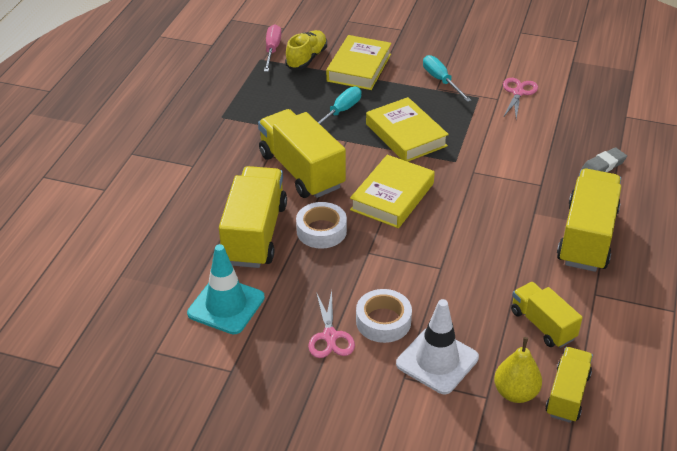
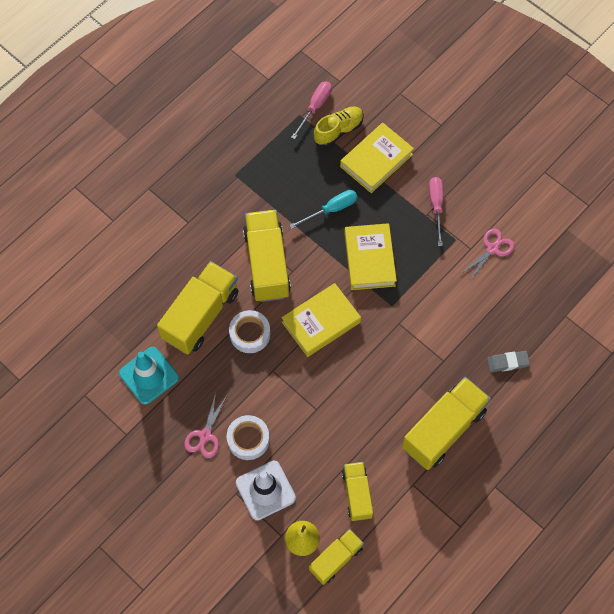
camera: 25 degrees right, 25 degrees up
turquoise screwdriver [423,55,471,102] -> pink screwdriver [429,177,443,246]

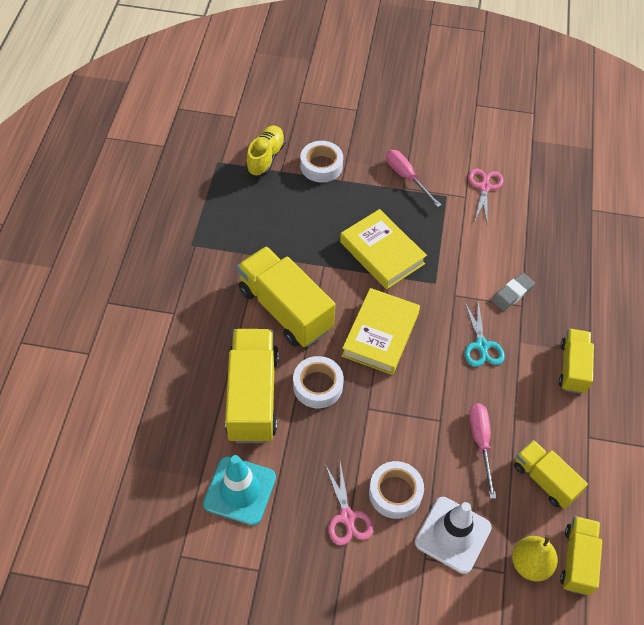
camera: 35 degrees left, 10 degrees down
turquoise screwdriver [289,190,358,229] -> none
pink screwdriver [291,81,332,139] -> pink screwdriver moved to [469,403,496,499]
yellow book [340,123,414,193] -> white tape [300,141,343,183]
yellow truck [402,377,491,470] -> yellow truck [559,329,594,394], size x0.58
grey eraser [487,351,530,372] -> grey eraser moved to [491,273,535,311]
none -> turquoise scissors [465,301,505,367]

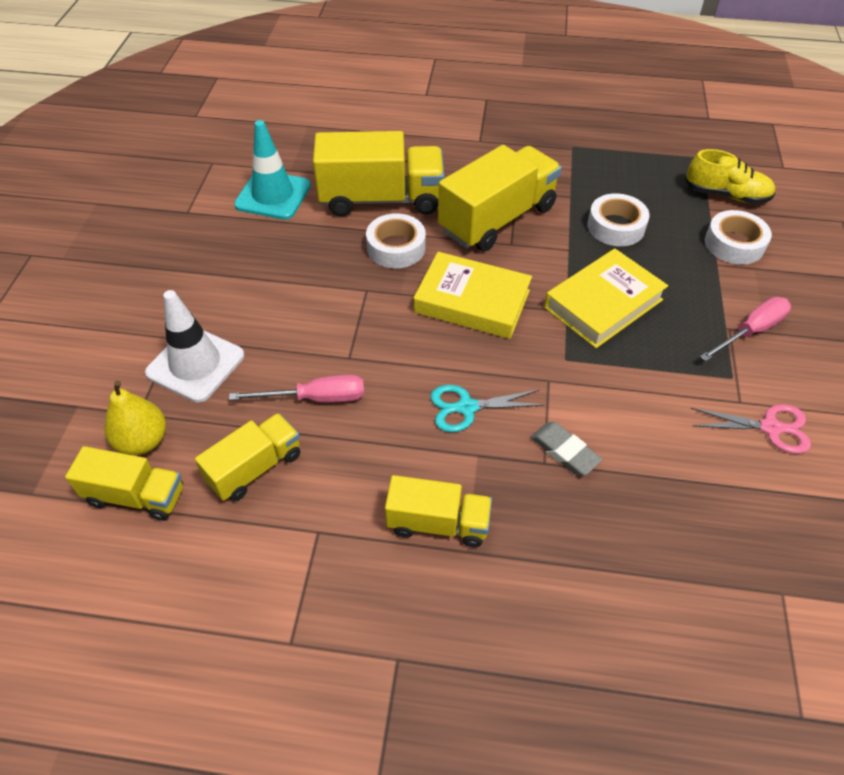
camera: 90 degrees right, 5 degrees down
pink scissors [325,462,373,545] -> none
white tape [369,461,424,519] -> white tape moved to [587,193,650,246]

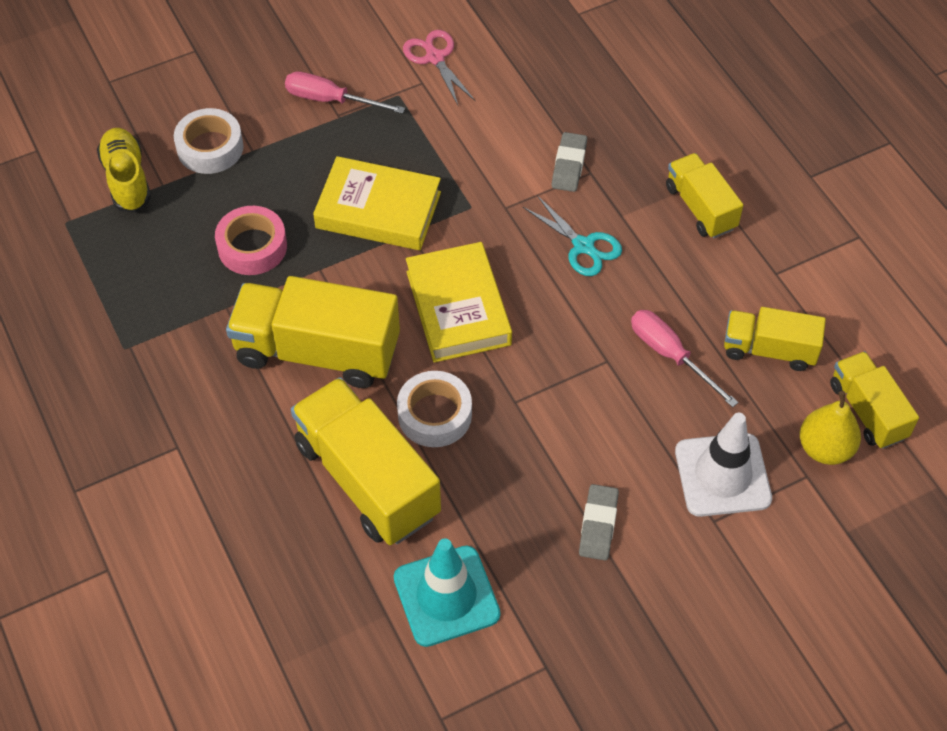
camera: 125 degrees left, 5 degrees up
white tape [587,193,650,246] -> pink tape [215,206,287,275]
none -> grey eraser [579,484,619,560]

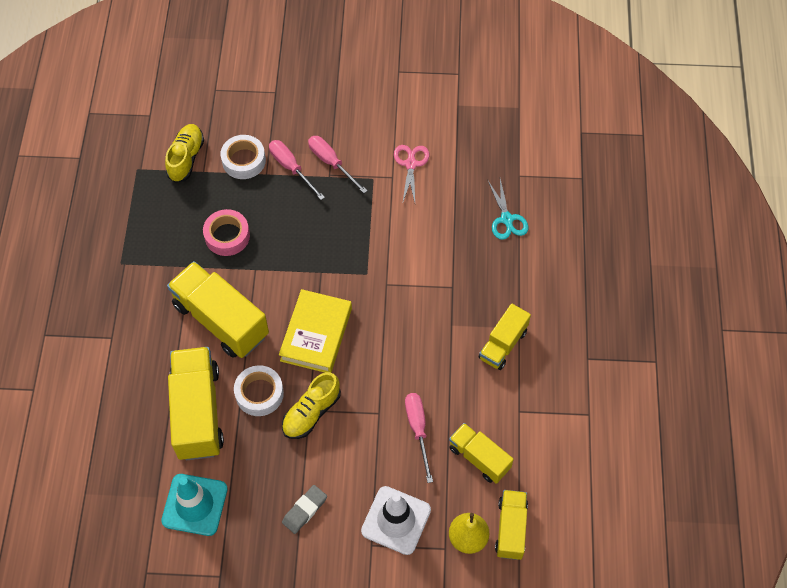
camera: 30 degrees right, 5 degrees up
yellow book [313,156,441,250] -> none
turquoise scissors [523,195,622,276] -> turquoise scissors moved to [487,179,529,240]
grey eraser [552,132,587,192] -> none
yellow truck [666,153,743,238] -> yellow truck turned 150 degrees counterclockwise [479,304,531,370]
none -> pink screwdriver [269,140,325,200]
none -> yellow shoe [282,372,341,439]

